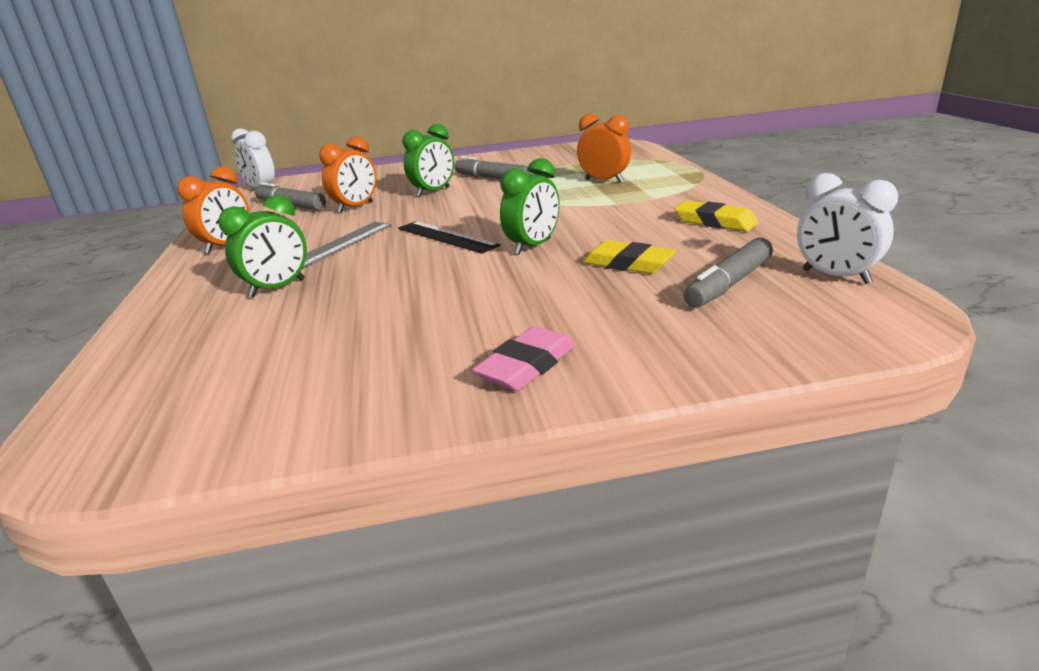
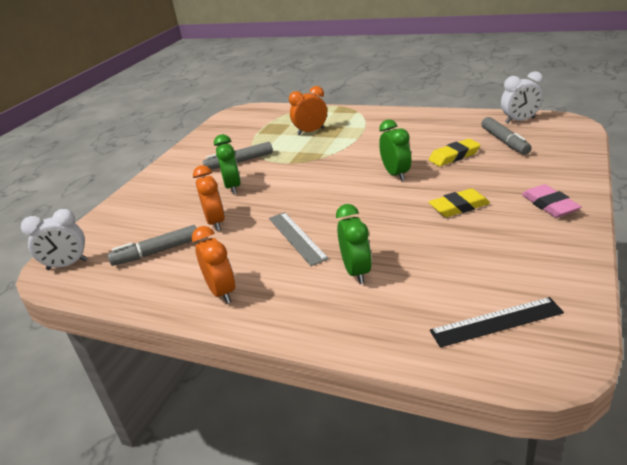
camera: 55 degrees left, 5 degrees up
black ruler [398,221,500,254] -> black ruler moved to [430,297,564,347]
yellow eraser [674,200,758,231] -> yellow eraser moved to [429,188,490,217]

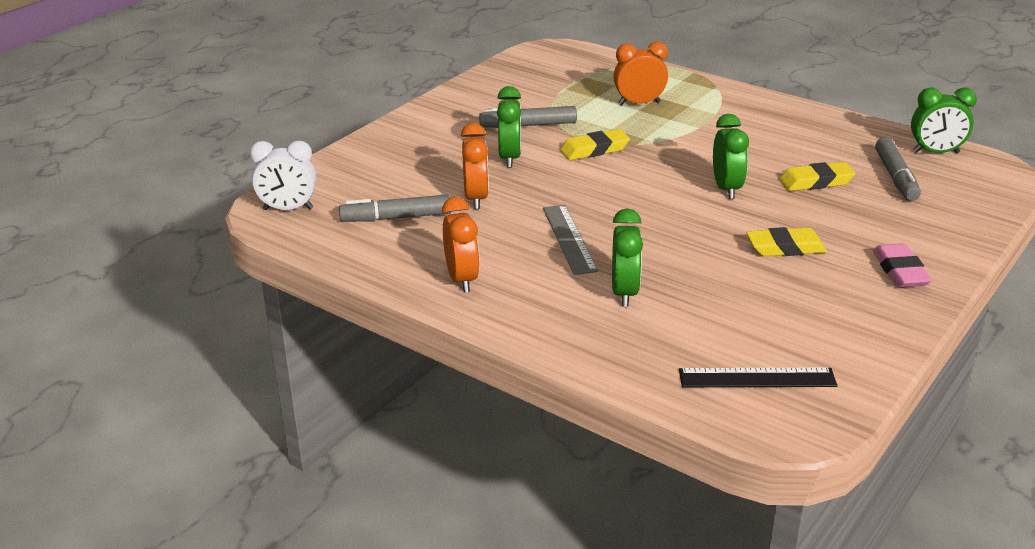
camera: 10 degrees right, 0 degrees up
white clock [501,71,543,124] -> green clock [911,87,977,153]
none -> yellow eraser [560,129,630,160]

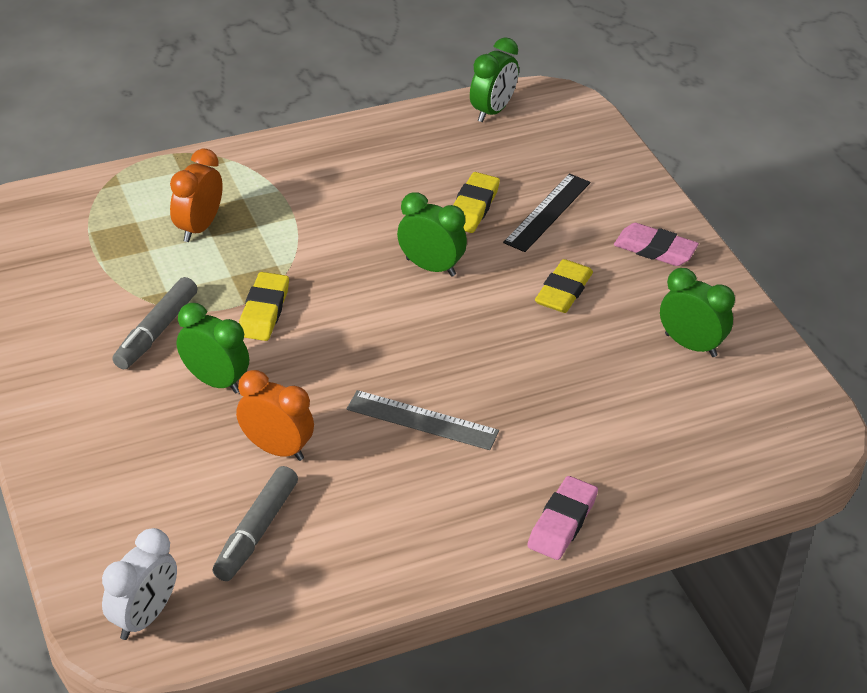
camera: 60 degrees left, 10 degrees up
orange clock [442,197,480,292] -> none
green clock [612,208,643,307] -> green clock moved to [660,268,735,357]
black ruler [679,368,837,387] -> black ruler moved to [503,173,590,252]
grey marker [875,137,921,201] -> none
none -> pink eraser [527,476,598,560]

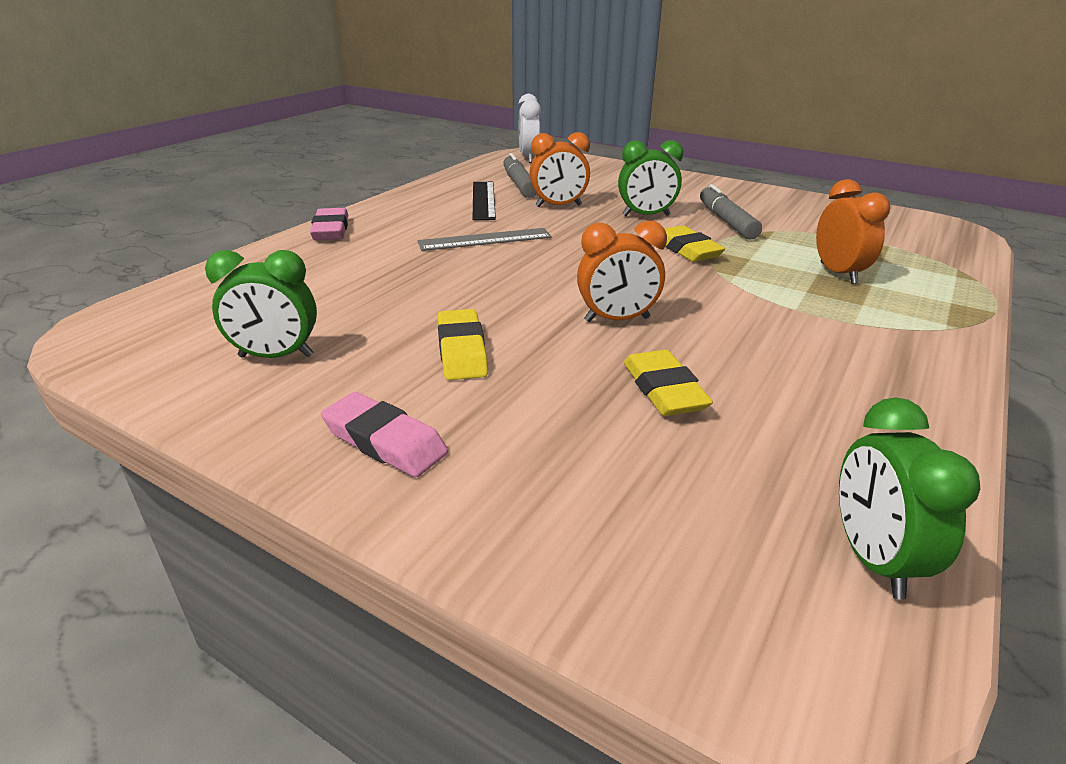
camera: 145 degrees right, 10 degrees down
green clock [397,192,467,277] -> orange clock [577,221,667,322]
black ruler [503,173,590,252] -> black ruler moved to [473,182,496,220]
pink eraser [614,223,699,266] -> pink eraser turned 45 degrees clockwise [321,392,448,477]

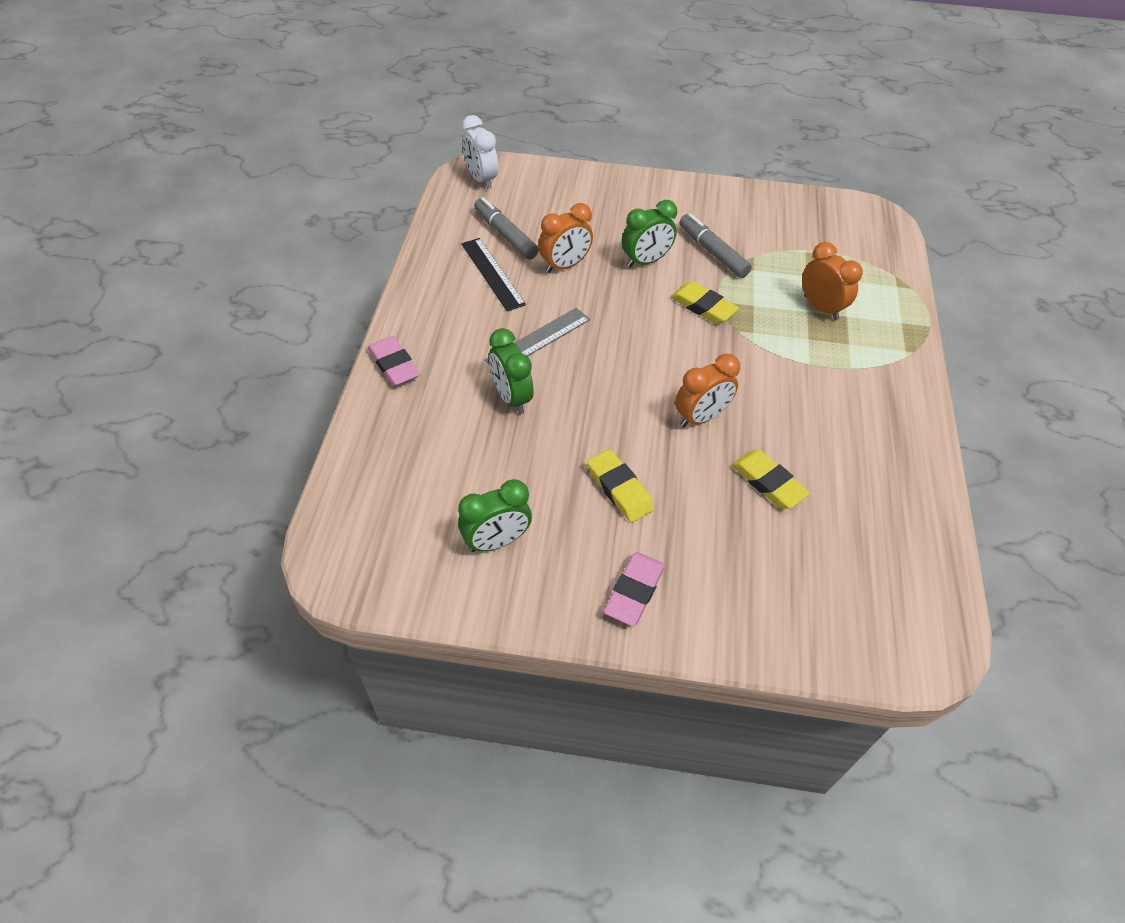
camera: 25 degrees left, 20 degrees up
pink eraser [321,392,448,477] -> pink eraser turned 75 degrees counterclockwise [604,552,665,626]
green clock [839,397,980,600] -> green clock moved to [489,328,534,414]

